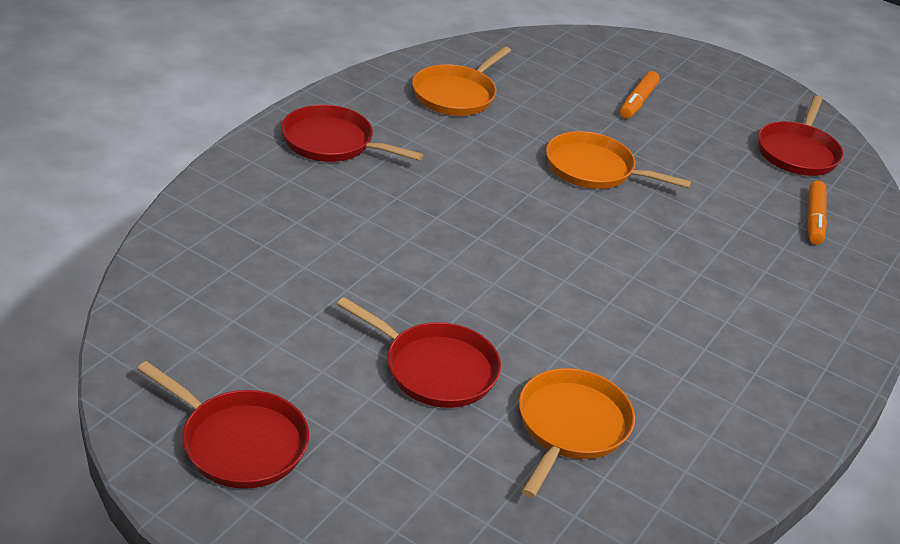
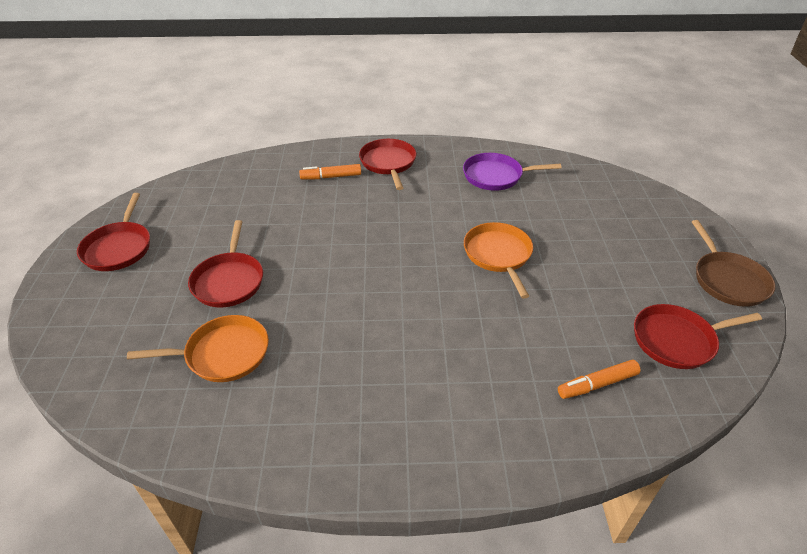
camera: 60 degrees right, 5 degrees up
orange pan [412,46,511,116] -> purple pan [463,153,562,191]
orange marker [620,71,660,119] -> orange marker moved to [299,164,361,180]
none -> brown pan [692,220,775,307]

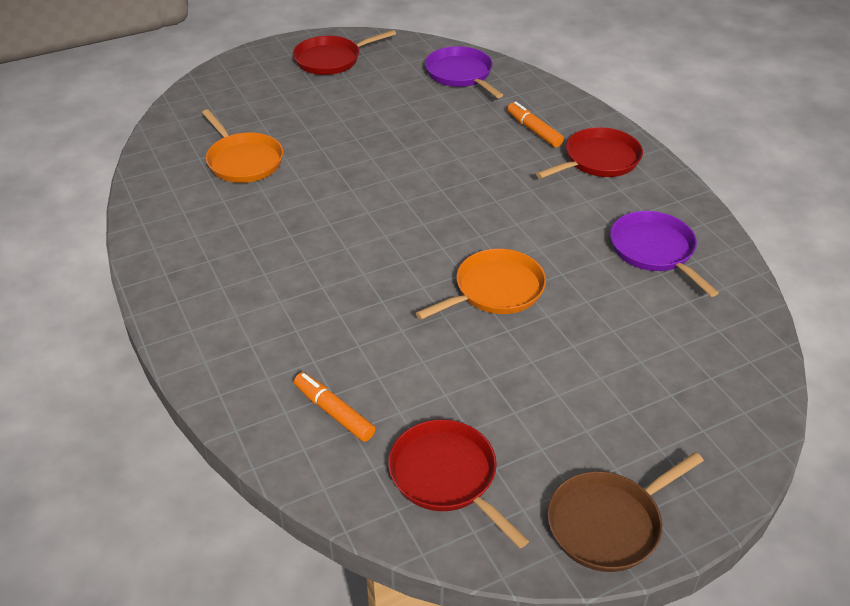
camera: 65 degrees right, 0 degrees up
red pan [188,220,263,308] -> none
none -> purple pan [425,46,503,98]

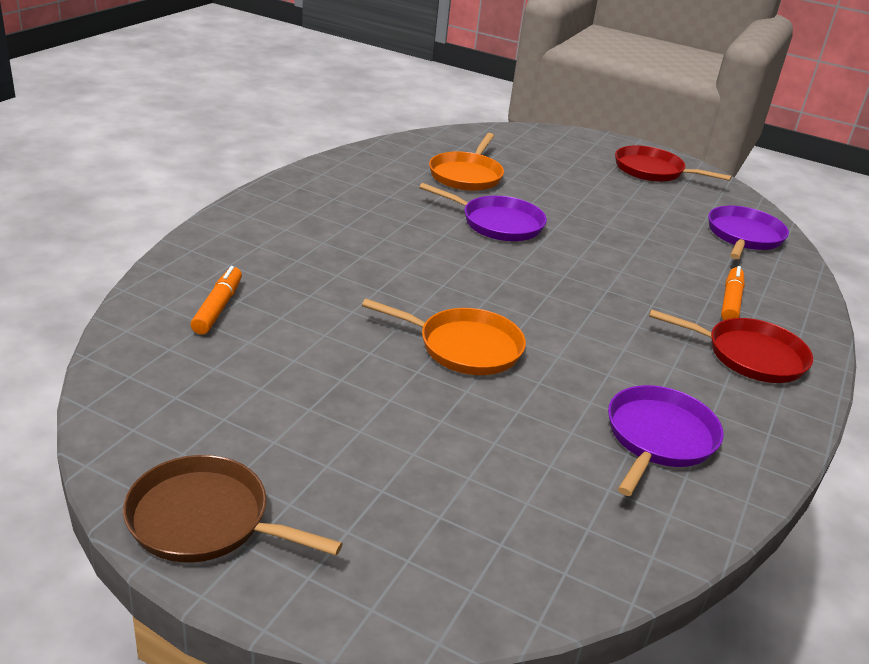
camera: 50 degrees right, 10 degrees down
red pan [388,419,529,548] -> none
none -> purple pan [419,183,547,241]

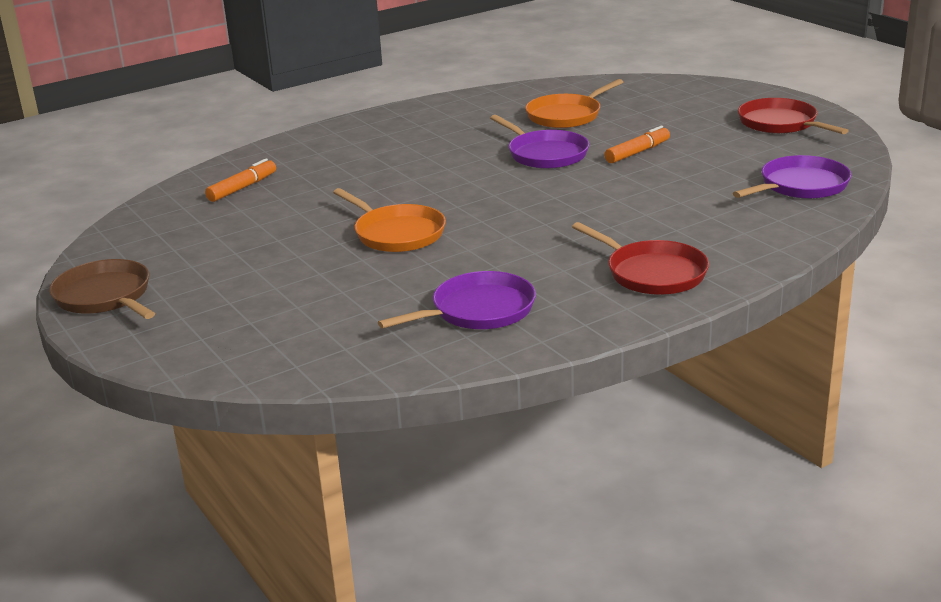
camera: 35 degrees right, 5 degrees down
orange marker [721,266,745,320] -> orange marker moved to [605,126,670,163]

